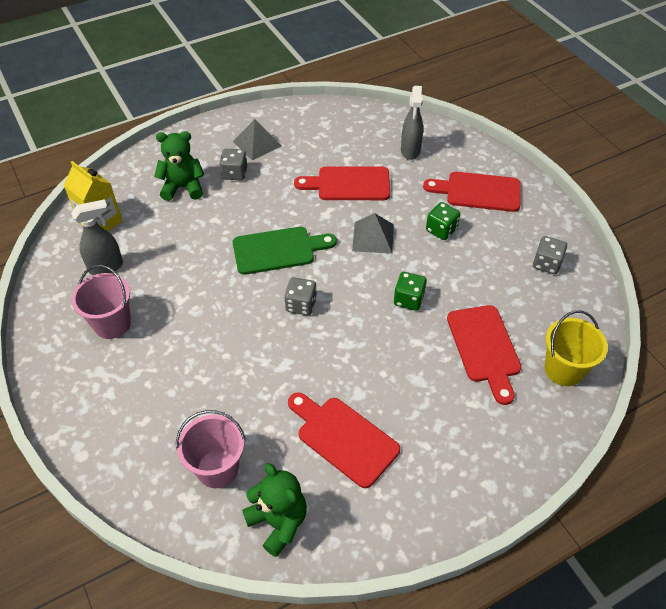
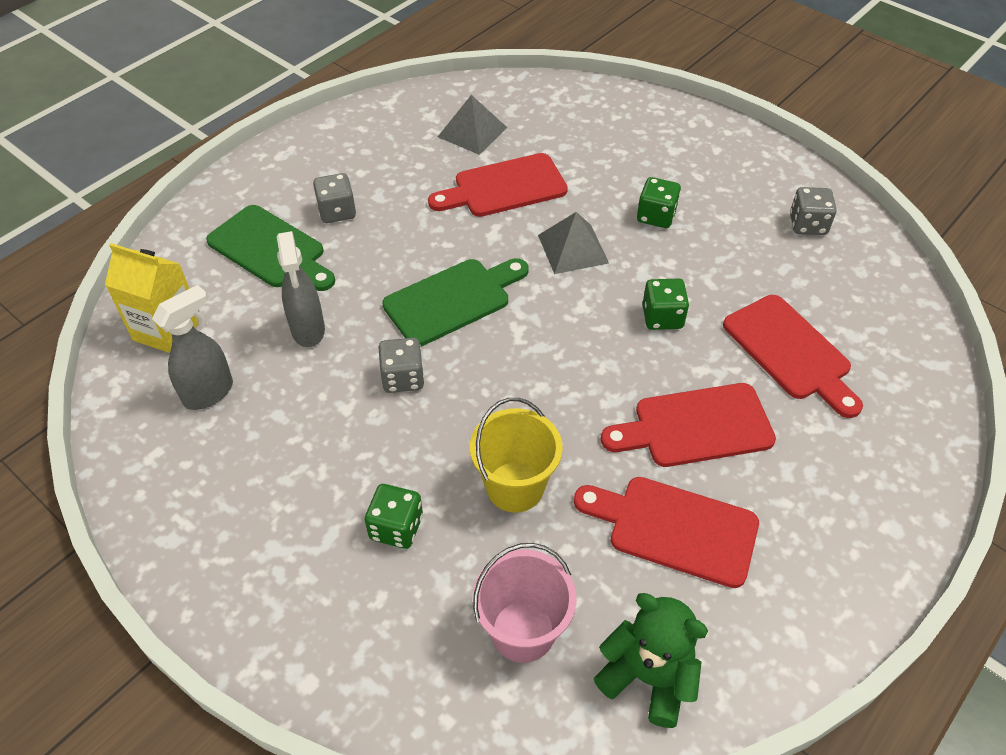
camera: 20 degrees left, 0 degrees up
pink bucket [71,265,131,339] -> none
green teddy bear [154,131,204,201] -> green cutting board [206,205,335,291]
grey pyramid [233,119,281,160] -> grey pyramid moved to [438,95,507,155]
grey dice [284,277,317,315] -> grey dice moved to [379,338,424,393]
grey spray bottle [401,86,423,160] -> grey spray bottle moved to [277,231,325,347]
red cutting board [423,172,521,212] -> red cutting board moved to [601,383,776,467]
yellow bucket [545,310,608,386] -> yellow bucket moved to [470,398,563,512]
none -> green dice [365,484,423,549]

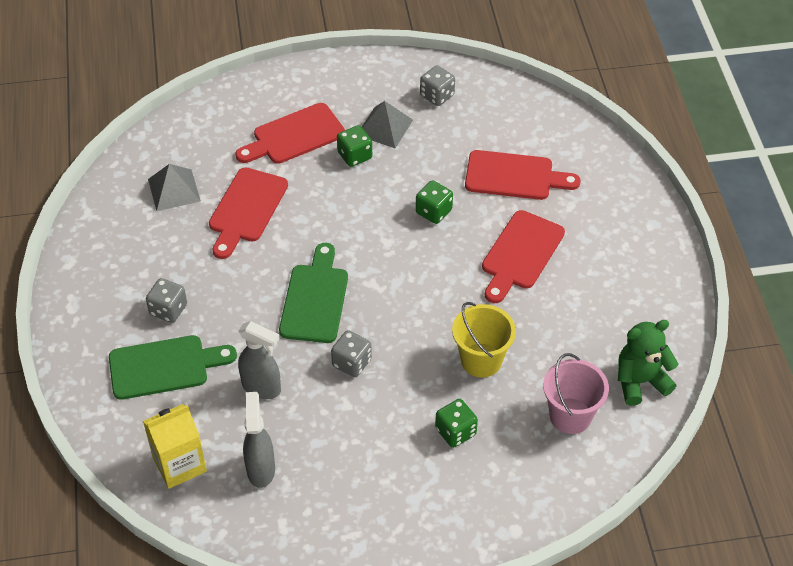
camera: 50 degrees left, 0 degrees up
grey pyramid [538,212,609,274] -> grey pyramid moved to [362,101,413,148]
red cutting board [574,477,759,588] -> red cutting board moved to [235,103,345,164]

